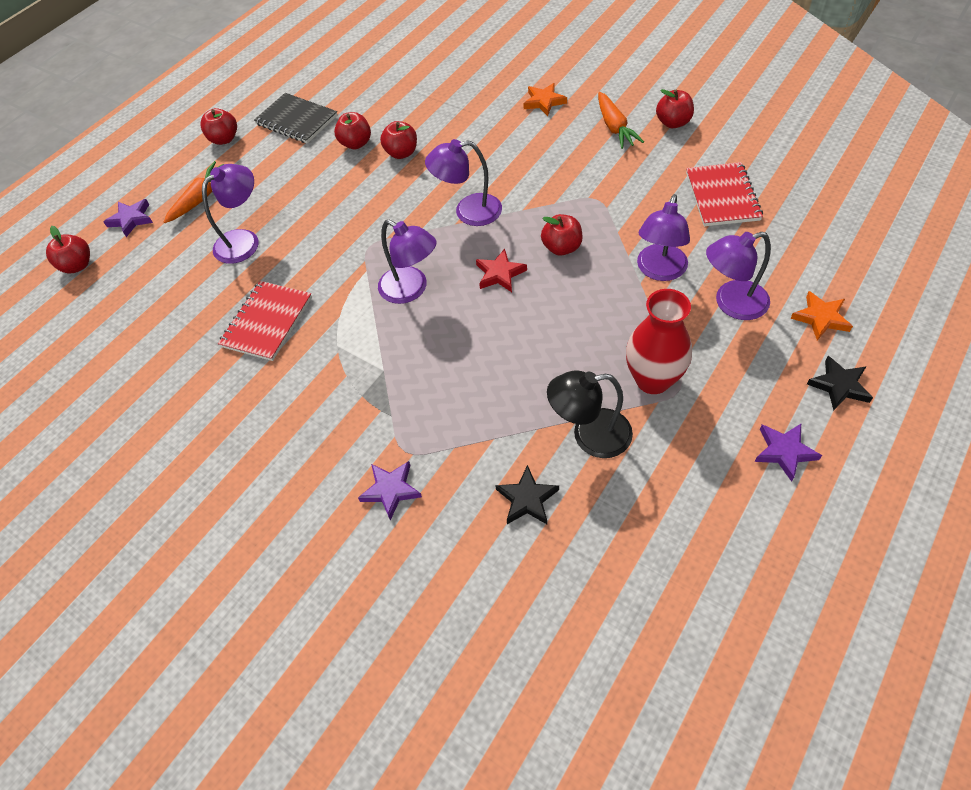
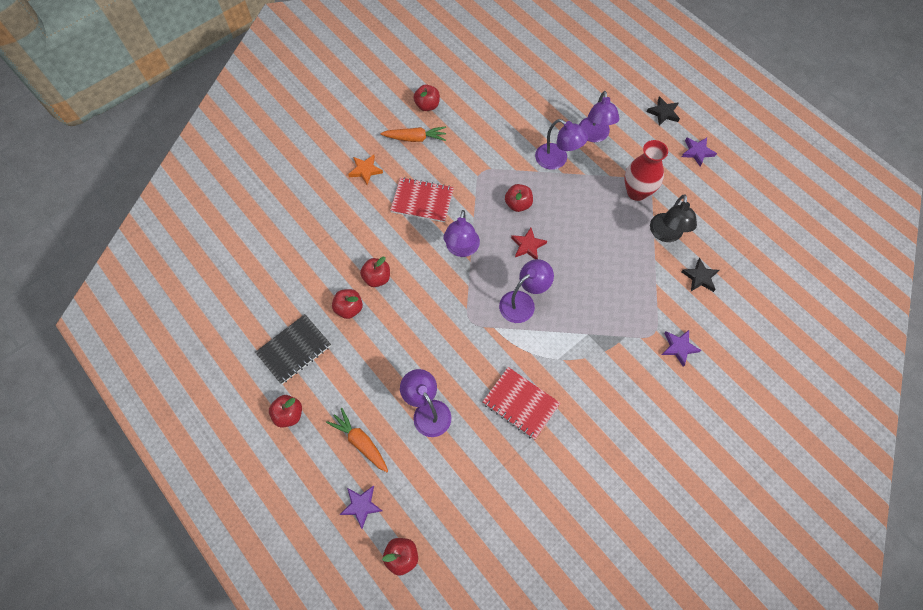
camera: 80 degrees left, 10 degrees up
red notebook [686,162,763,226] -> red notebook moved to [390,177,454,222]
orange star [790,291,853,340] -> none

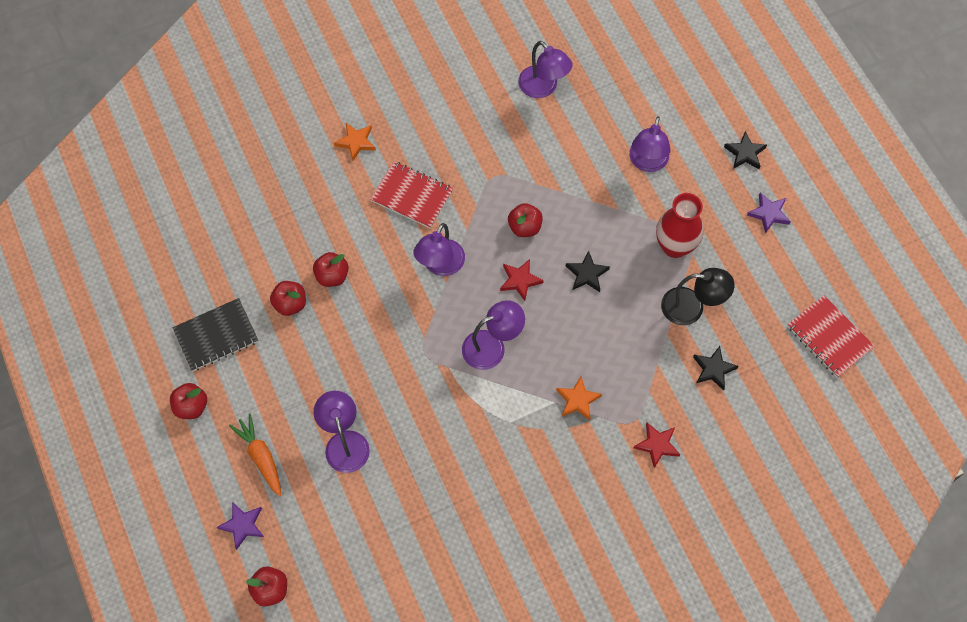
camera: 15 degrees right, 0 degrees up
orange carrot [380,126,446,142] -> none
red apple [414,85,440,111] -> none
red notebook [482,367,560,440] -> red notebook moved to [787,295,875,377]
purple lamp [535,119,588,170] -> purple lamp moved to [518,41,573,98]
black lamp [650,195,697,242] -> black lamp turned 105 degrees counterclockwise [661,268,735,325]
purple star [662,330,701,367] -> red star [634,423,681,468]
none -> orange star [556,376,602,420]
none -> black star [566,251,610,292]

